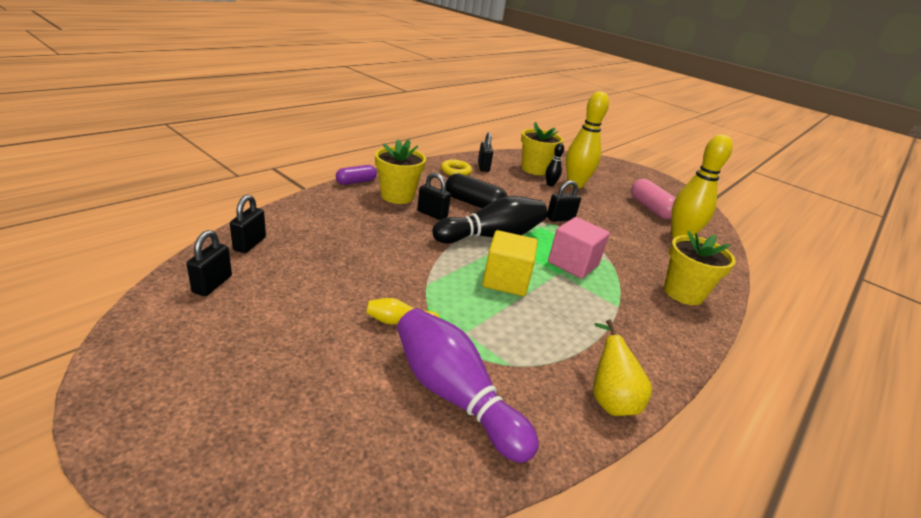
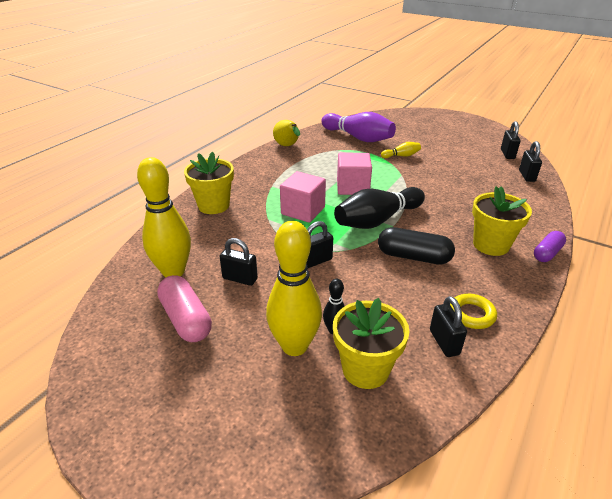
camera: 175 degrees right, 5 degrees up
black padlock [417,173,451,220] -> black padlock moved to [220,238,258,286]
yellow cube [482,230,538,296] -> pink cube [337,152,372,195]

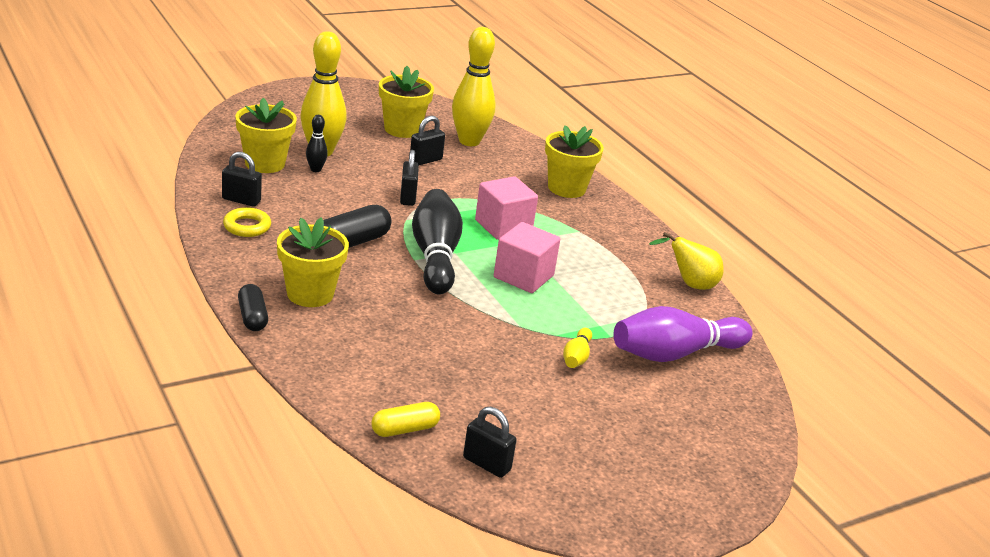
camera: 115 degrees right, 5 degrees down
pink capsule [157,275,212,342] -> yellow flower pot [379,66,434,138]
black padlock [519,141,542,182] -> yellow capsule [371,402,440,437]
purple capsule [534,231,566,262] -> black capsule [238,284,268,331]

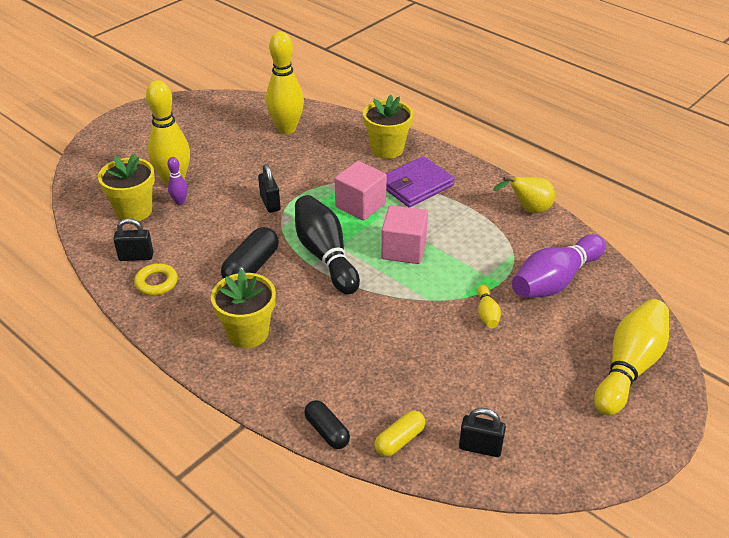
camera: 15 degrees left, 10 degrees up
black capsule [238,284,268,331] -> black capsule moved to [304,400,350,449]
black bowling pin [306,115,328,172] -> purple bowling pin [167,157,188,205]
yellow flower pot [379,66,434,138] -> none
black padlock [410,116,445,165] -> none
none -> purple wallet [386,156,455,207]
none -> yellow bowling pin [594,299,669,416]

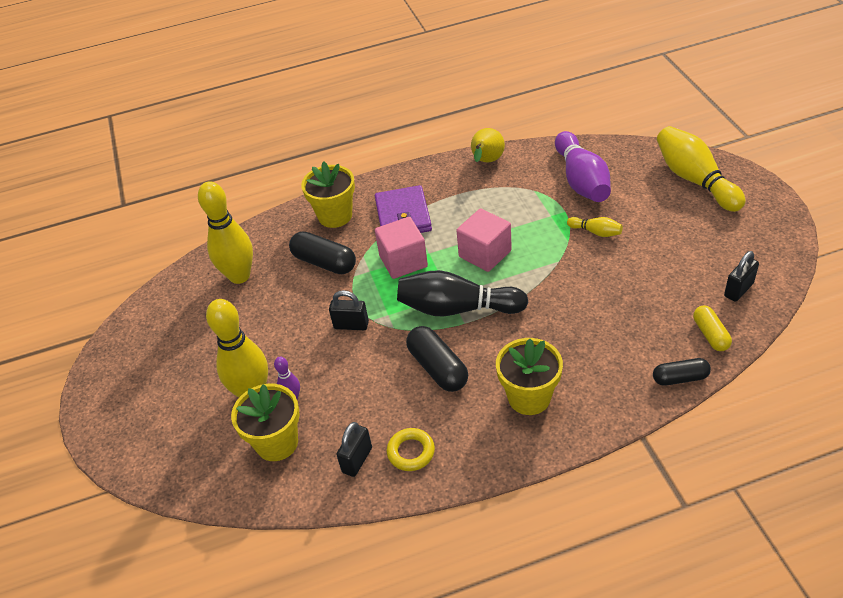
camera: 55 degrees left, 5 degrees up
none -> black capsule [289,231,356,274]

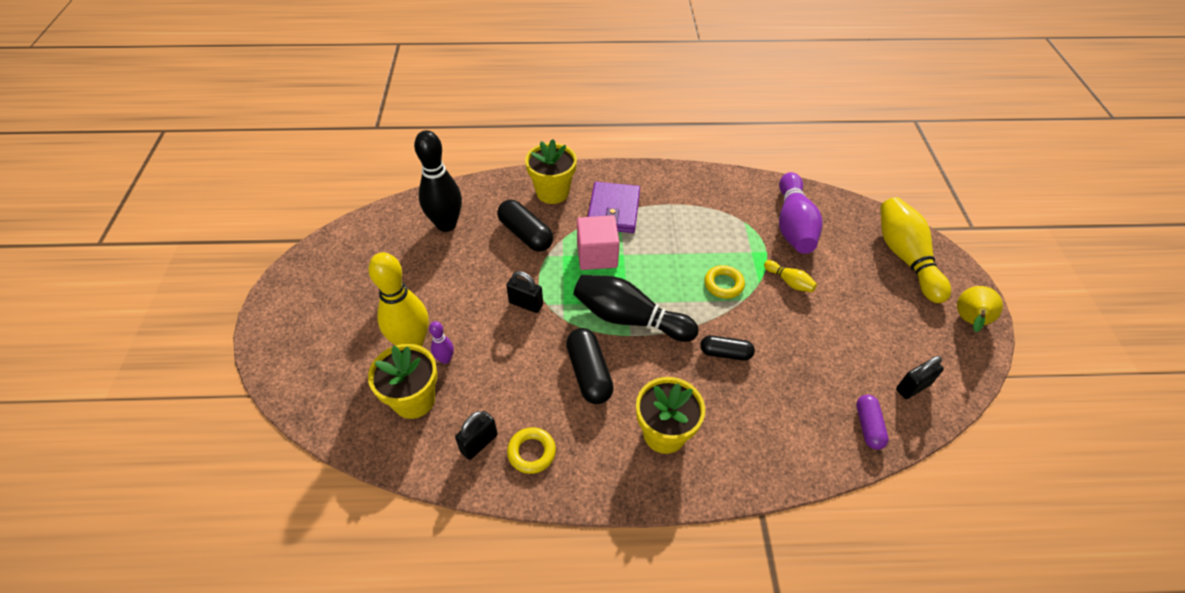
camera: 10 degrees right, 5 degrees up
yellow bowling pin [198,181,253,284] -> black bowling pin [414,130,462,232]
pink cube [456,208,512,272] -> none
yellow pear [471,128,505,163] -> yellow pear moved to [957,286,1003,332]
black capsule [653,358,711,386] -> black capsule moved to [700,335,755,361]
yellow capsule [693,306,732,351] -> purple capsule [856,395,889,450]
none -> yellow ring [705,265,745,299]

